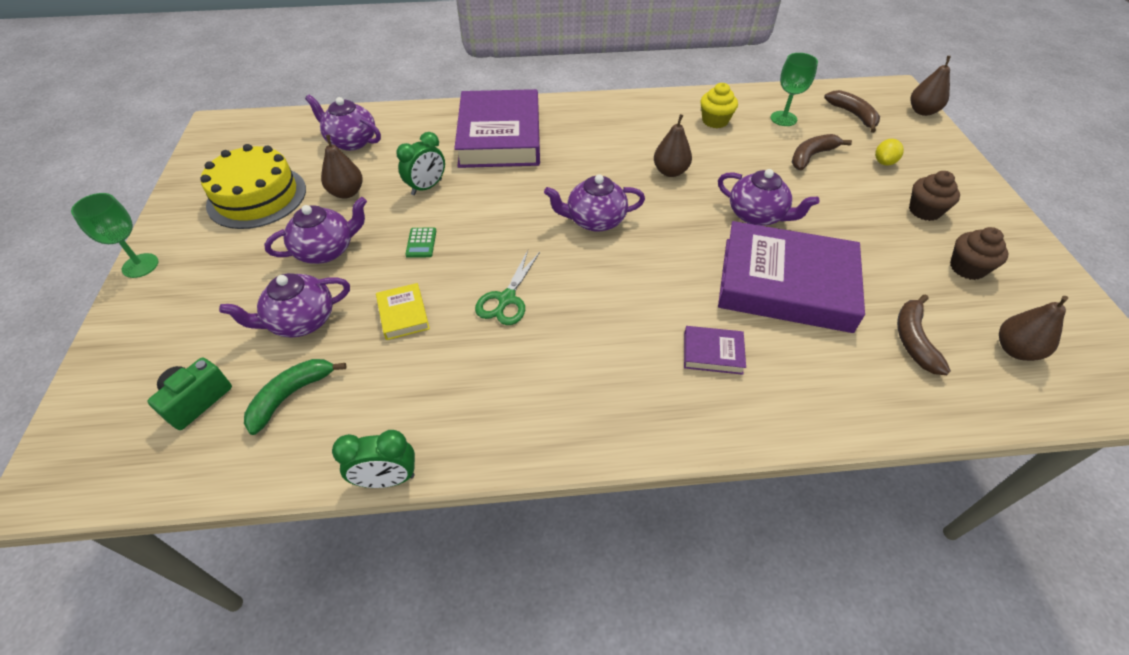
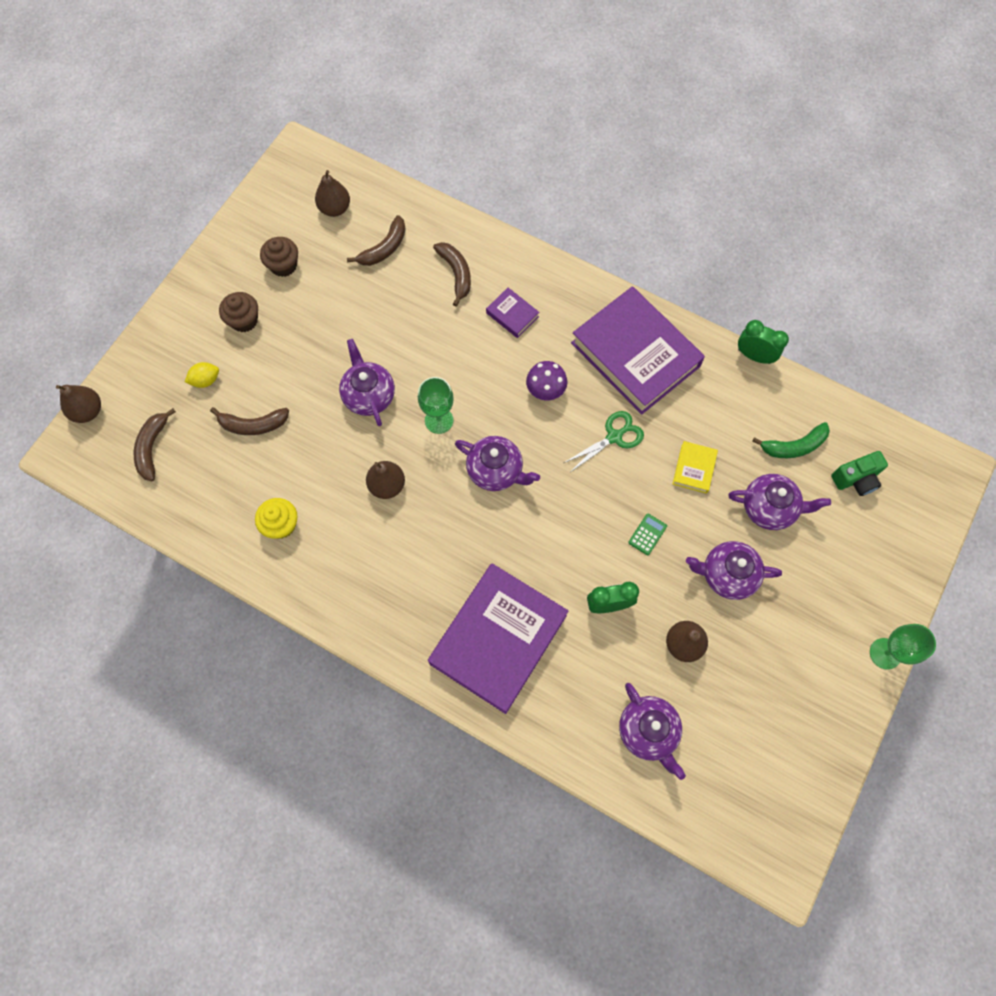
camera: 145 degrees left, 20 degrees up
yellow cake [200,144,306,229] -> none
purple book [718,221,865,333] -> purple book moved to [571,286,705,415]
green goblet [771,53,818,126] -> green goblet moved to [418,377,454,434]
none -> brown banana [433,242,471,307]
none -> purple mushroom [526,361,567,400]

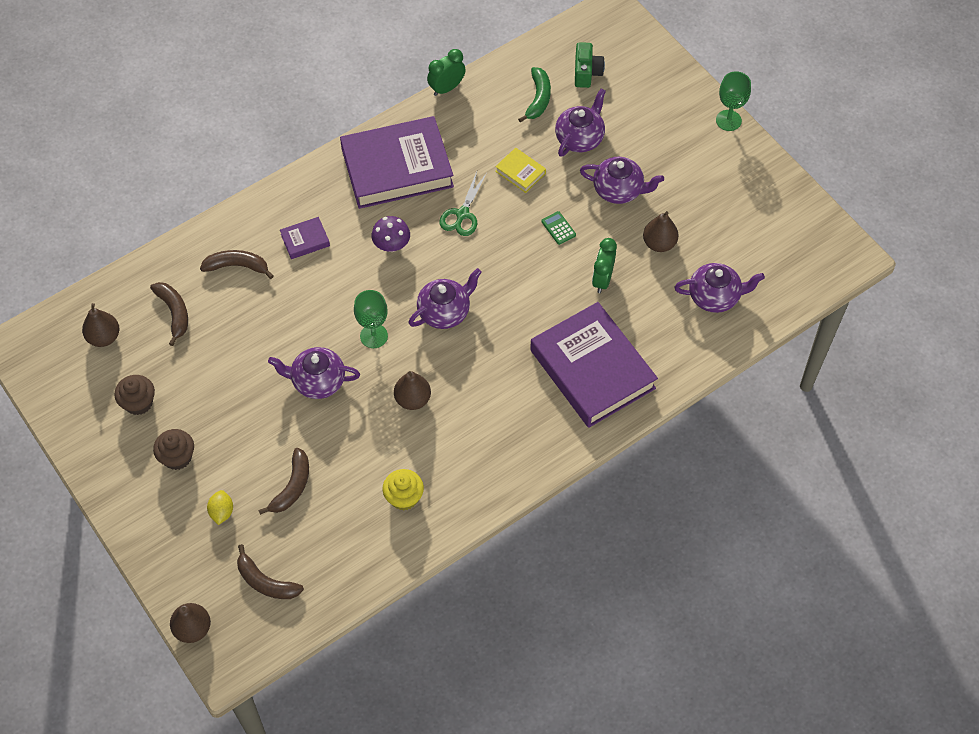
camera: 65 degrees left, 10 degrees down
green scissors [564,411,644,471] -> green scissors turned 150 degrees counterclockwise [439,172,487,236]
purple teapot [686,541,782,600] -> purple teapot turned 105 degrees counterclockwise [580,157,664,204]

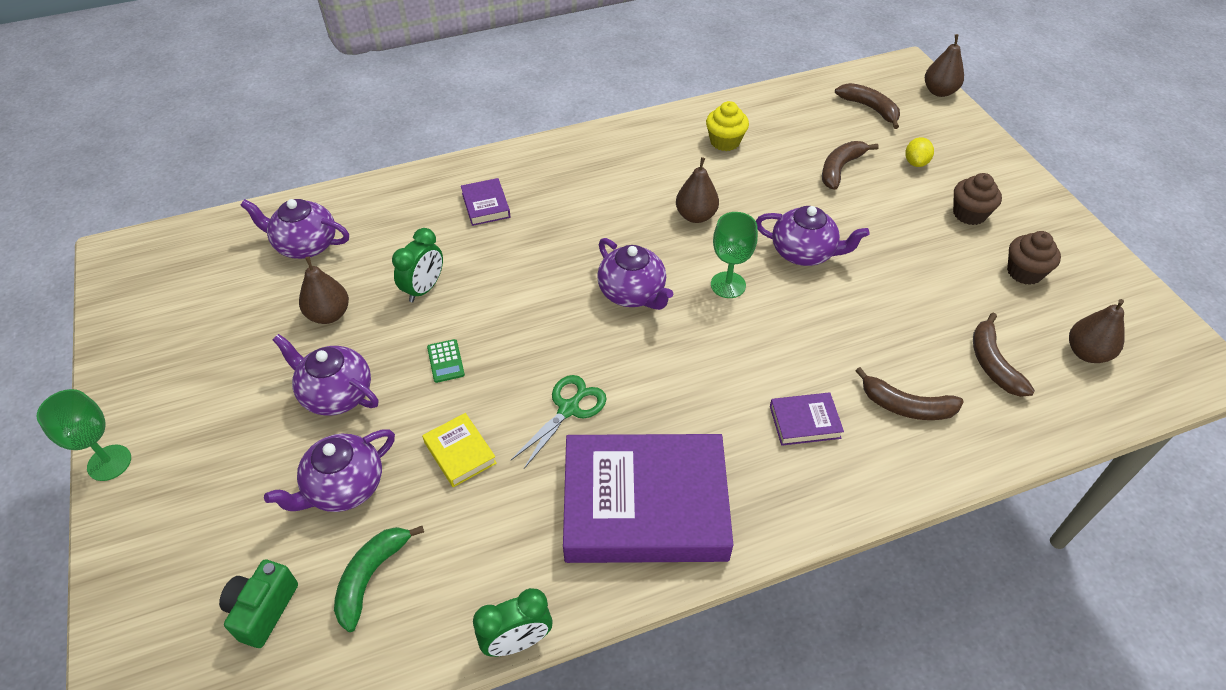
camera: 165 degrees left, 10 degrees down
purple mushroom [372,216,410,252] -> none
purple teapot [408,268,482,329] -> purple teapot turned 105 degrees counterclockwise [597,238,673,310]
purple book [530,302,658,428] -> purple book [461,178,511,226], size x0.41

